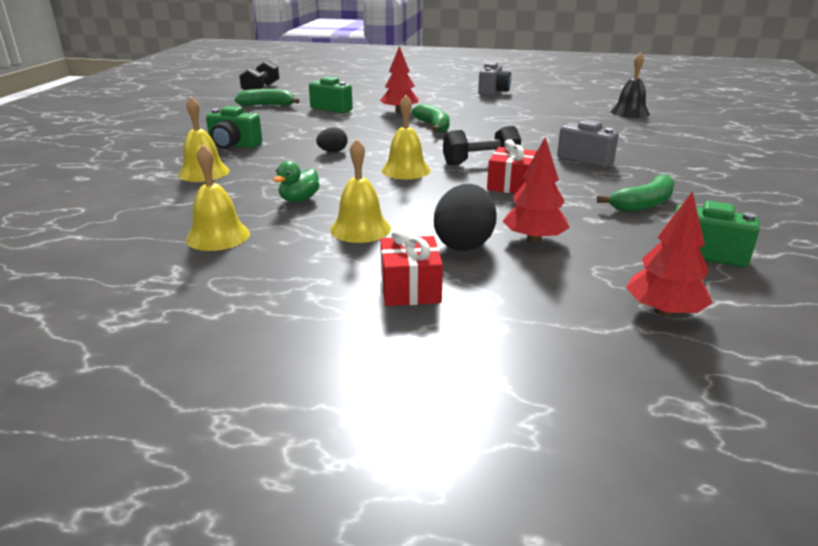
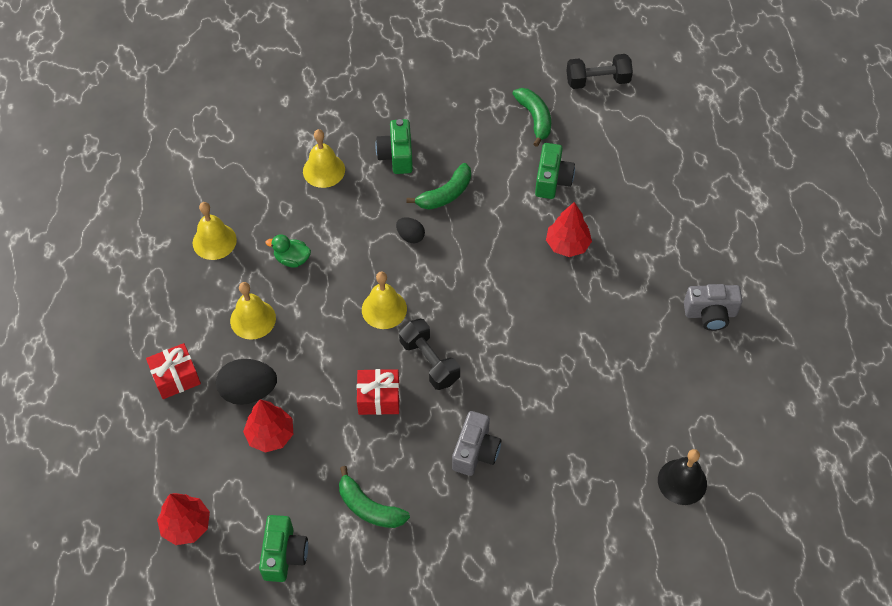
camera: 70 degrees right, 30 degrees up
green banana [411,104,450,133] -> green banana moved to [406,163,471,210]

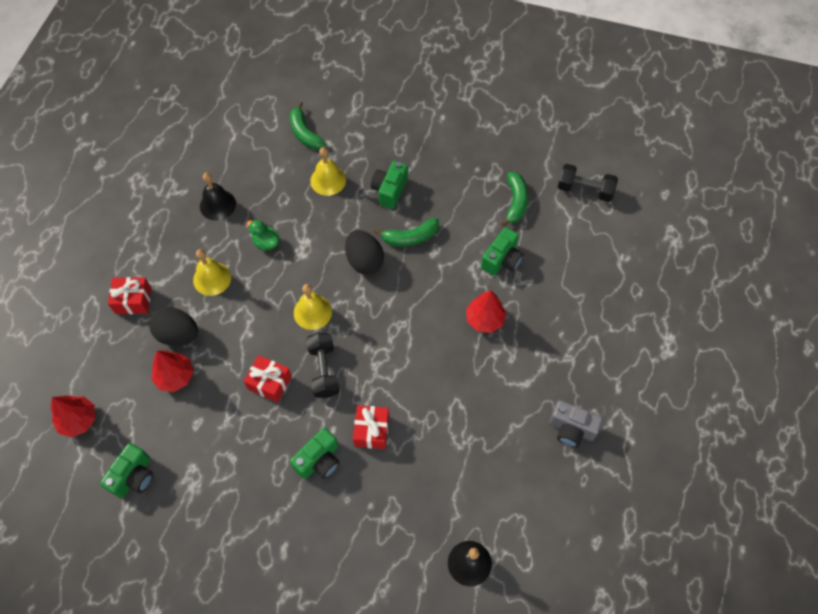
camera: 25 degrees right, 5 degrees up
yellow bell [193,202,237,260] -> black bell [200,172,236,221]
green banana [339,466,410,528] -> green banana moved to [290,101,326,150]
black egg [396,217,425,243] -> black egg [345,230,384,275], size x1.79
grey camera [452,411,501,476] -> green camera [290,428,340,479]
none -> red gift [353,405,389,449]

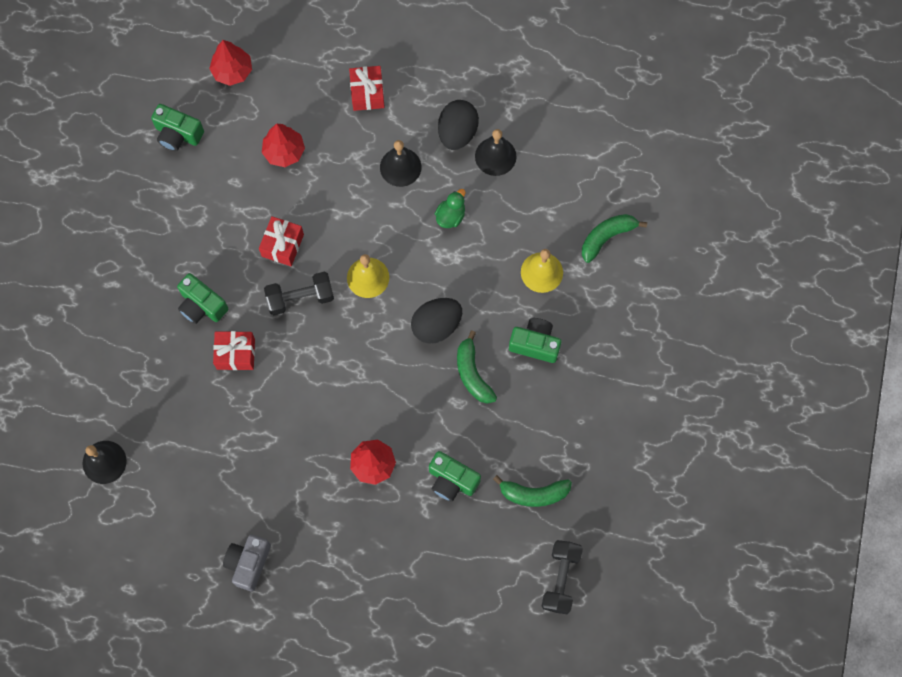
camera: 85 degrees right, 10 degrees up
black egg [149,307,198,346] -> black egg moved to [438,100,479,150]
yellow bell [193,249,231,296] -> black bell [380,140,421,187]

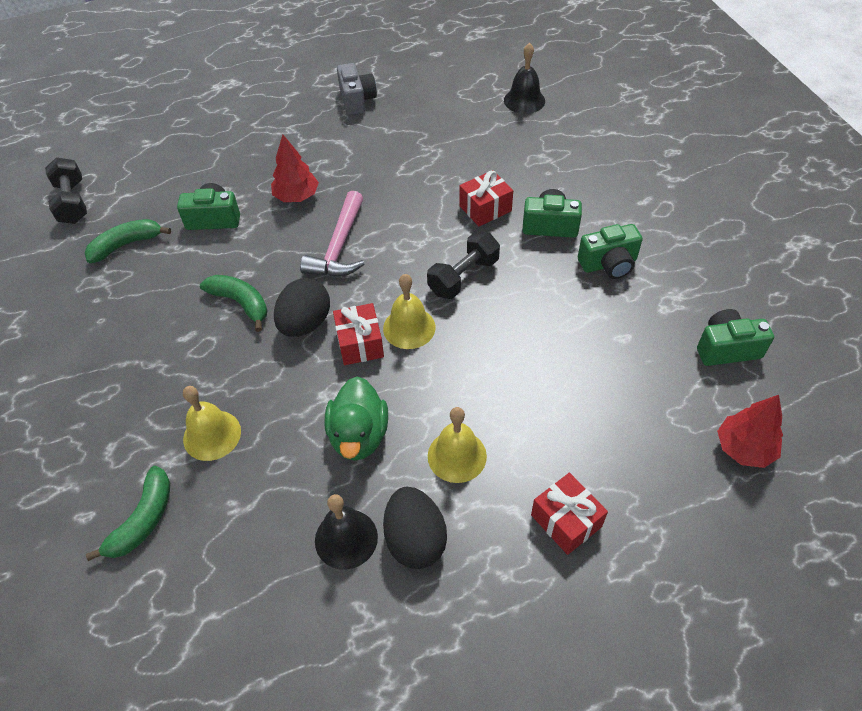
camera: 150 degrees right, 20 degrees down
red gift [259,216,304,266] -> red gift moved to [333,303,384,365]
red tree [262,124,305,167] -> none
black bell [380,140,421,187] -> yellow bell [428,407,487,483]
green duck [435,189,466,228] -> green duck [325,376,388,461], size x1.63
green camera [509,318,562,363] -> green camera moved to [578,224,643,279]
none -> pink hammer [300,191,365,276]

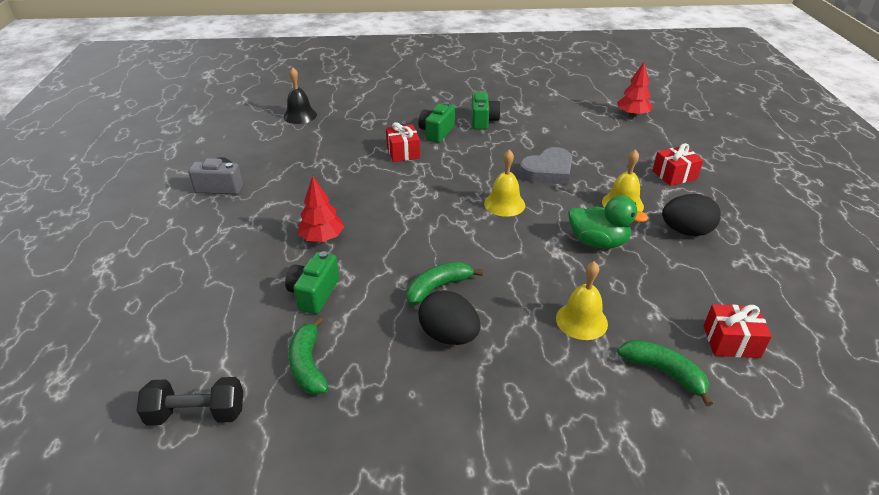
camera: 75 degrees left, 15 degrees down
black egg [274,278,330,337] -> black egg moved to [419,290,481,345]
pink hammer [300,191,365,276] -> none
black bell [315,494,378,570] -> none
red gift [333,303,384,365] -> red gift moved to [704,304,772,358]
black dumbbell [427,231,500,299] -> none
green camera [697,309,774,366] -> none
none -> grey heart [519,147,572,185]

